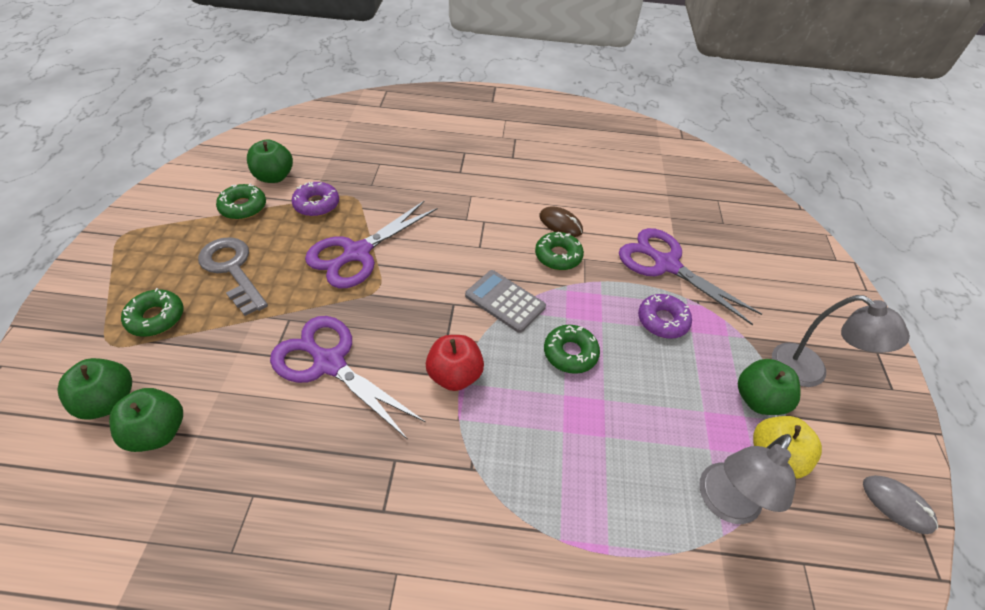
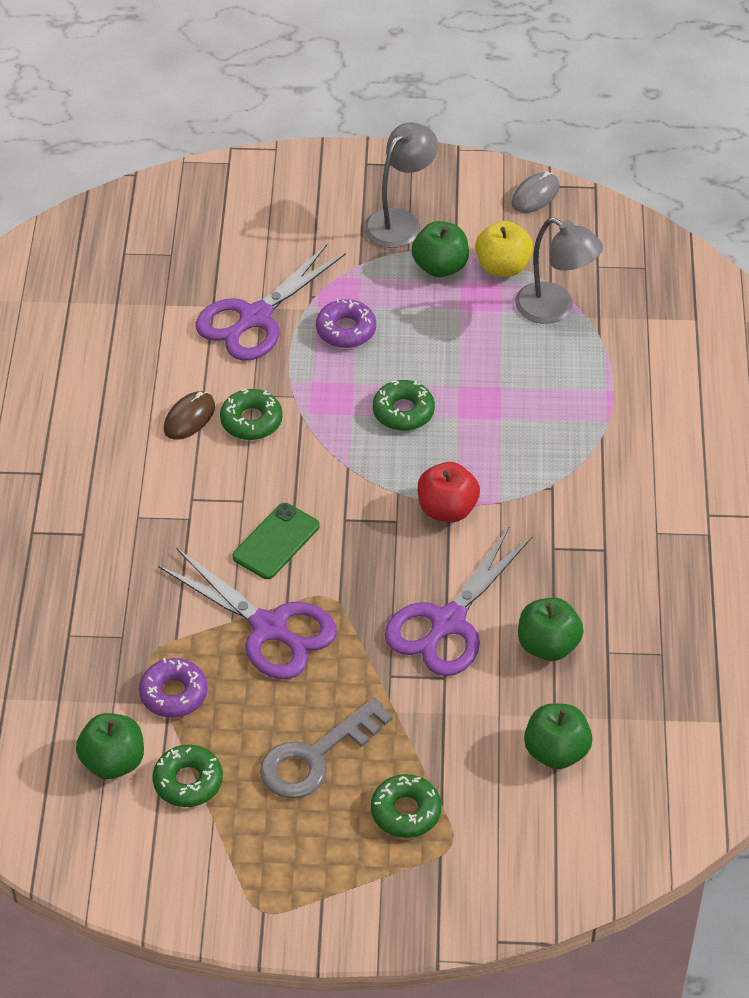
camera: 90 degrees left, 0 degrees up
green apple [57,358,132,420] -> green apple moved to [518,598,584,661]
grey calculator [465,270,546,333] -> none
none -> green phone [232,503,319,579]

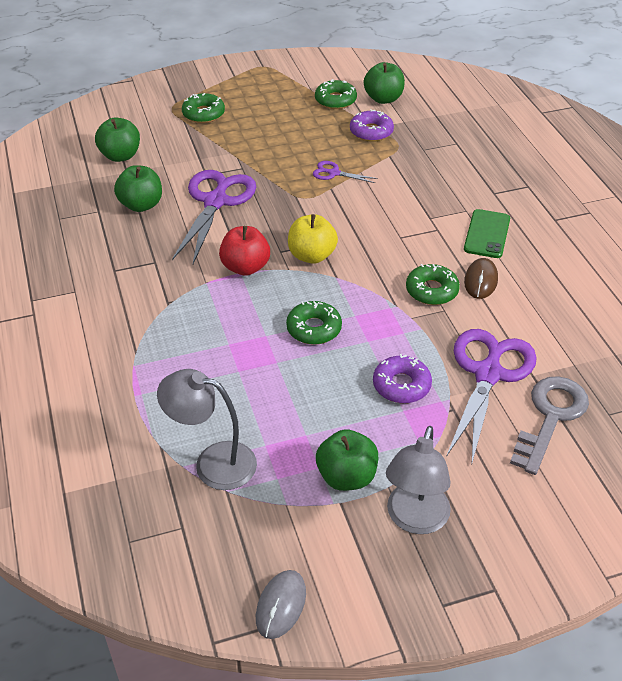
camera: 160 degrees right, 5 degrees down
purple scissors [158,548,337,679] -> purple scissors [313,161,378,183], size x0.46
green phone [232,503,319,579] -> green phone moved to [464,209,510,258]
grey key [260,697,392,799] -> grey key moved to [510,376,589,475]
yellow apple [475,221,533,277] -> yellow apple moved to [288,214,338,264]

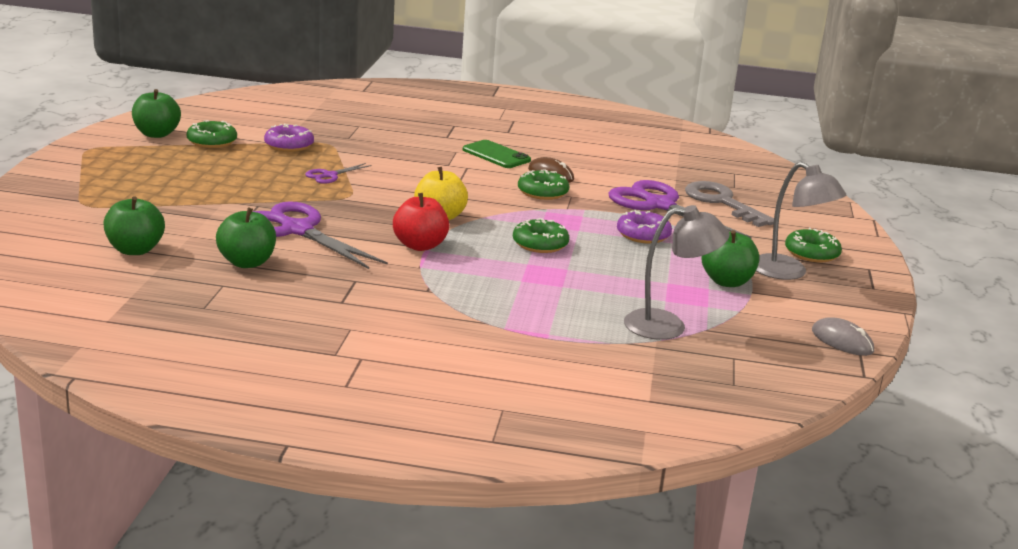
camera: 65 degrees left, 20 degrees down
grey lamp [157,369,257,490] -> grey lamp turned 135 degrees counterclockwise [624,205,730,340]
green donut [182,93,225,123] -> green donut moved to [785,228,842,263]
green apple [364,62,405,104] -> green apple moved to [132,89,181,138]

